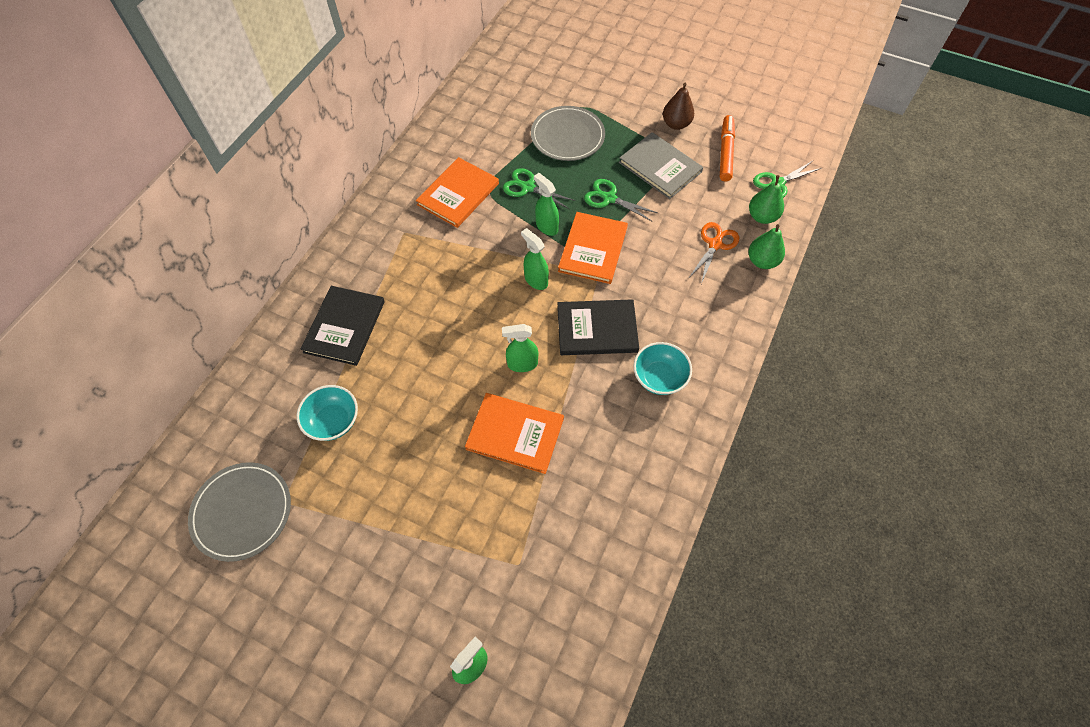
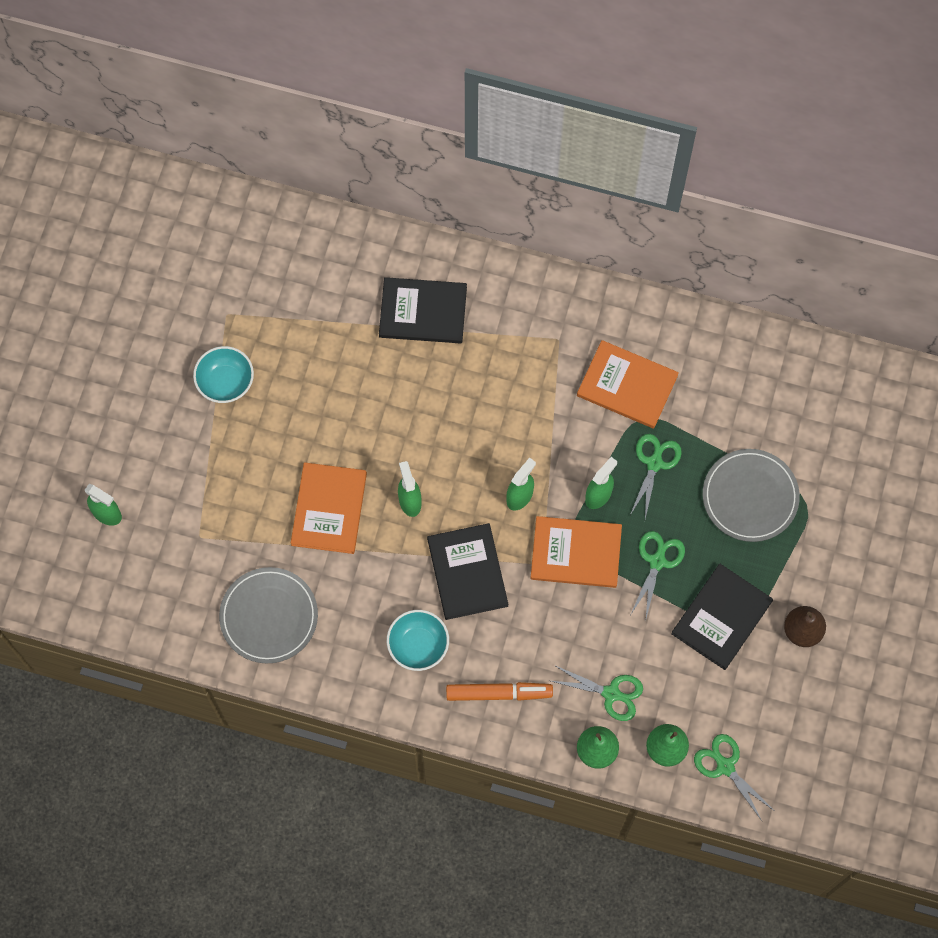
camera: 80 degrees right, 10 degrees up
grey plate [188,462,291,562] -> grey plate moved to [219,567,318,664]
turquoise bowl [297,385,358,441] -> turquoise bowl moved to [193,346,254,403]
grey book [619,132,703,199] -> black book [671,563,773,670]
orange scissors [690,222,739,284] -> green scissors [548,665,643,721]
orange marker [720,115,735,181] -> orange marker moved to [446,682,553,701]

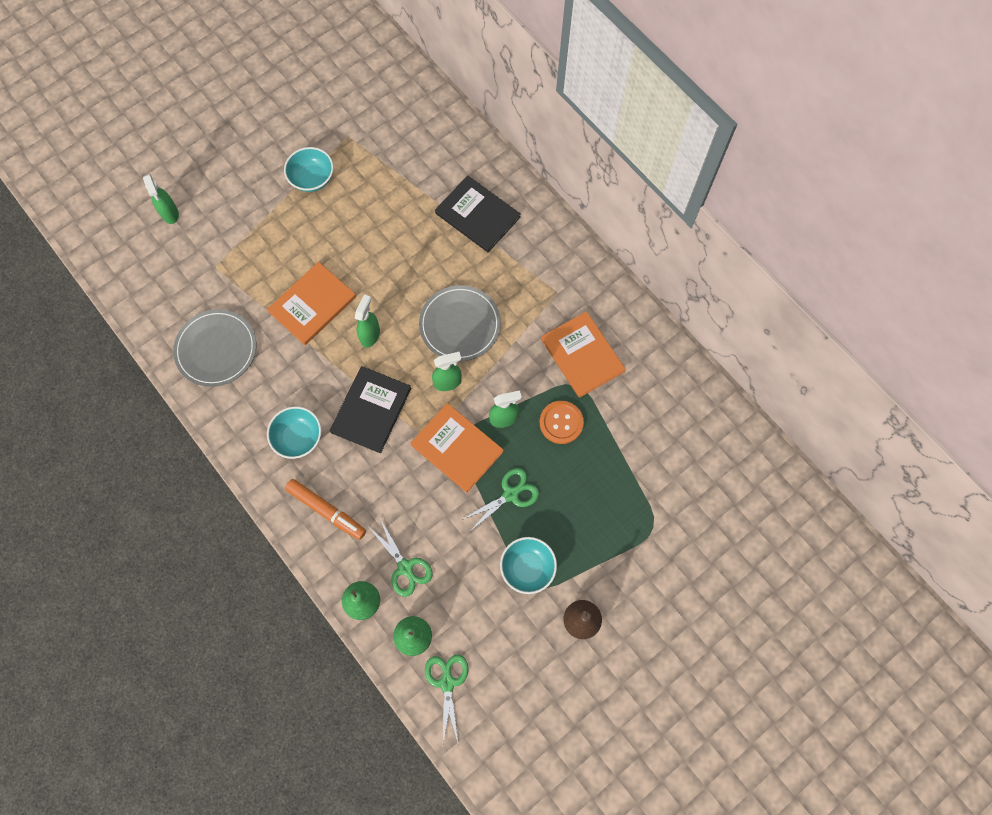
camera: 35 degrees right, 0 degrees up
green scissors [629,434,682,519] -> orange button [540,401,584,444]
black book [671,563,773,670] -> turquoise bowl [500,537,557,594]
grey plate [703,449,800,542] -> grey plate moved to [419,285,501,361]

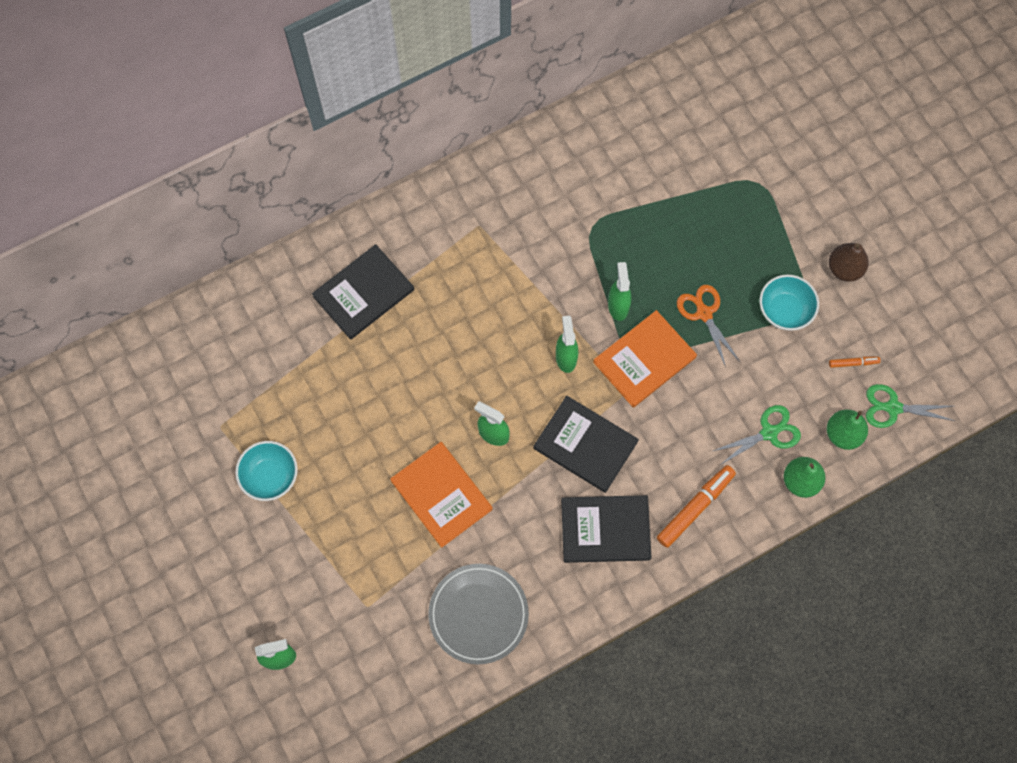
camera: 80 degrees left, 0 degrees up
turquoise bowl [267,406,321,459] -> black book [561,495,652,563]
grey plate [419,285,501,361] -> none
green scissors [462,468,539,530] -> orange scissors [677,285,740,367]
orange button [540,401,584,444] -> none
orange book [541,311,626,398] -> none
none -> orange marker [829,357,881,368]

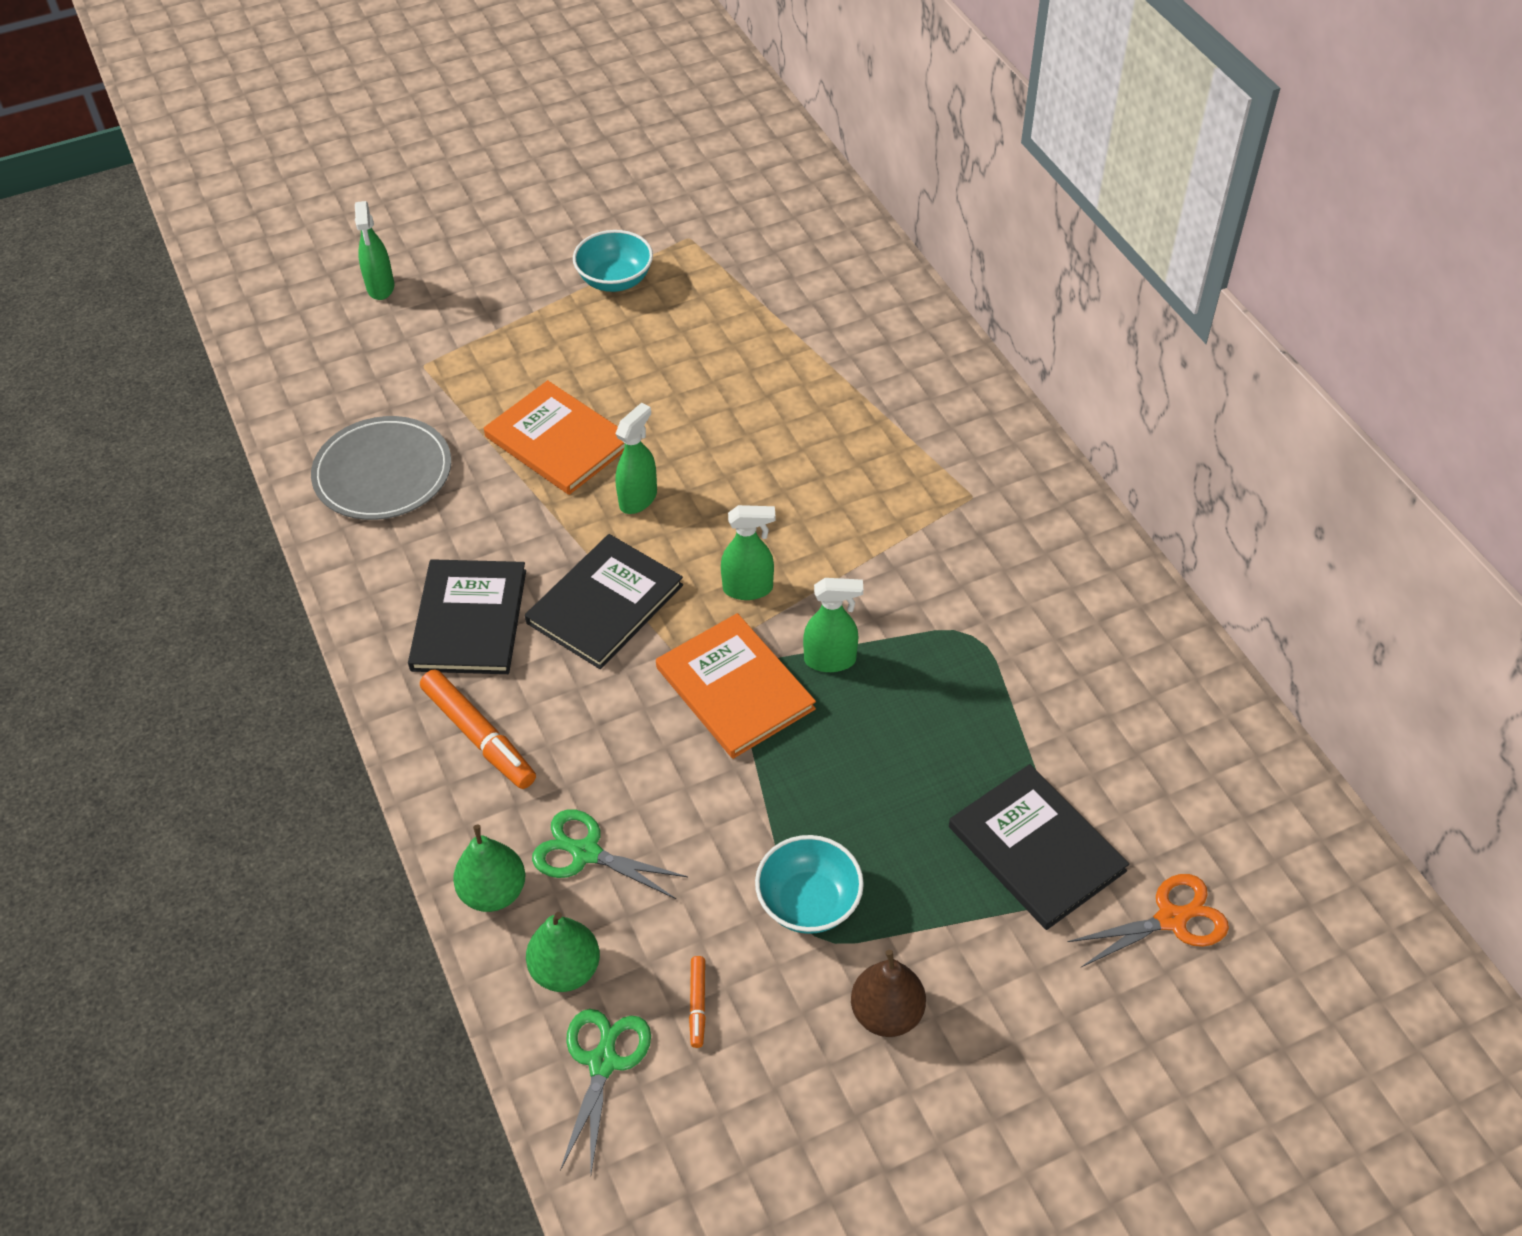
camera: 95 degrees right, 20 degrees down
black book [312,244,414,340] -> black book moved to [949,764,1129,930]
orange book [390,442,493,548] -> orange book turned 75 degrees clockwise [484,380,625,495]
orange scissors [677,285,740,367] -> orange scissors moved to [1068,874,1229,967]
green scissors [713,405,801,465] -> green scissors turned 135 degrees clockwise [532,809,688,899]

